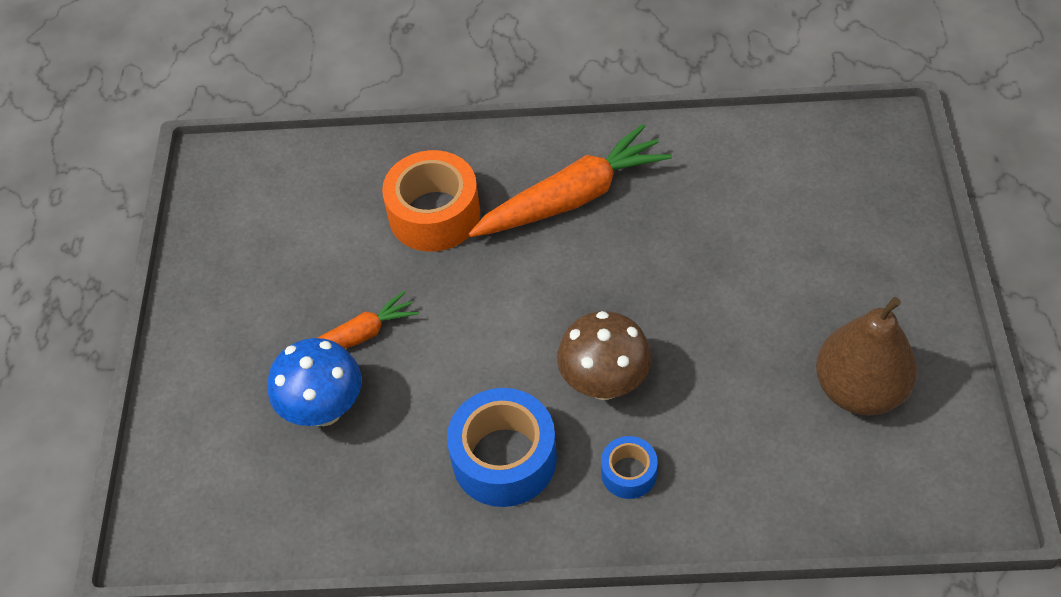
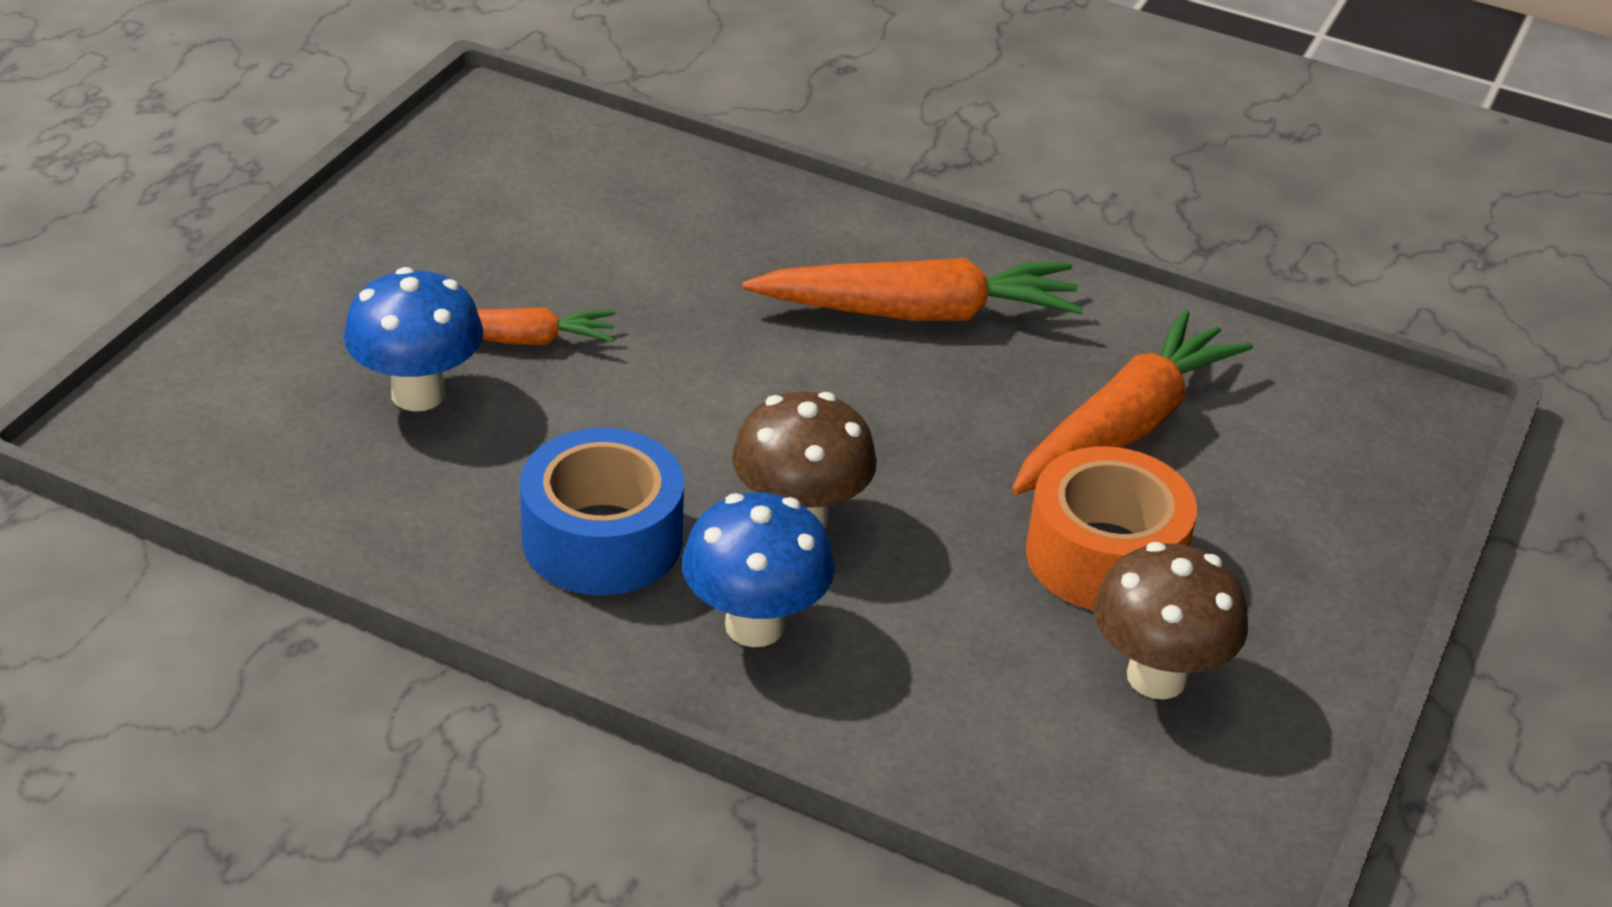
camera: 20 degrees right, 15 degrees down
orange tape [382,150,480,252] -> orange tape moved to [1026,446,1197,611]
blue tape [601,436,658,499] -> blue mushroom [682,493,835,647]
brown pear [816,297,917,415] -> brown mushroom [1094,542,1248,699]
none -> orange carrot [1011,310,1253,495]

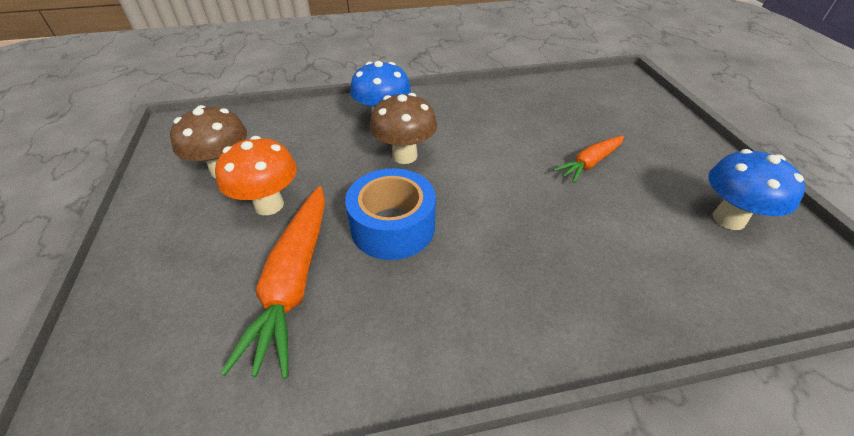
camera: 145 degrees right, 5 degrees up
blue mushroom [344,267,483,411] -> blue mushroom moved to [708,149,805,230]
blue tape [520,428,684,595] -> blue tape moved to [345,168,436,260]
orange carrot [742,258,1084,321] -> none
orange tape [1026,446,1197,611] -> orange mushroom [215,136,297,215]

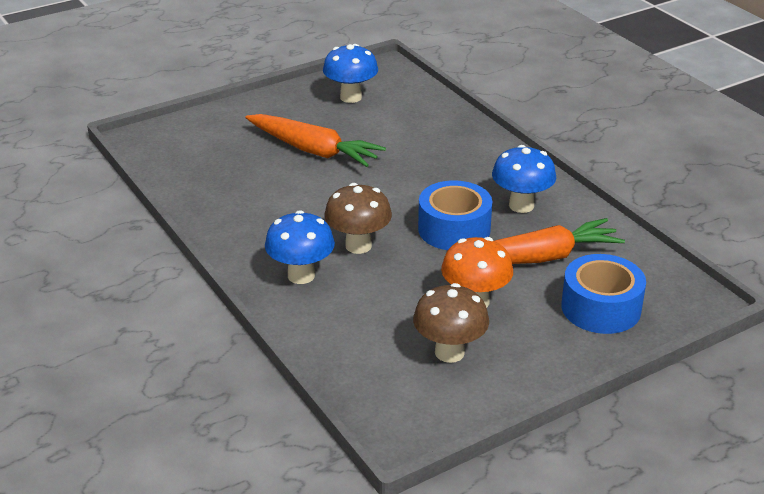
camera: 110 degrees left, 10 degrees down
orange carrot [553,136,624,183] -> orange carrot [245,114,386,167], size x1.72
none -> blue mushroom [492,145,556,213]
none -> blue tape [561,254,646,334]

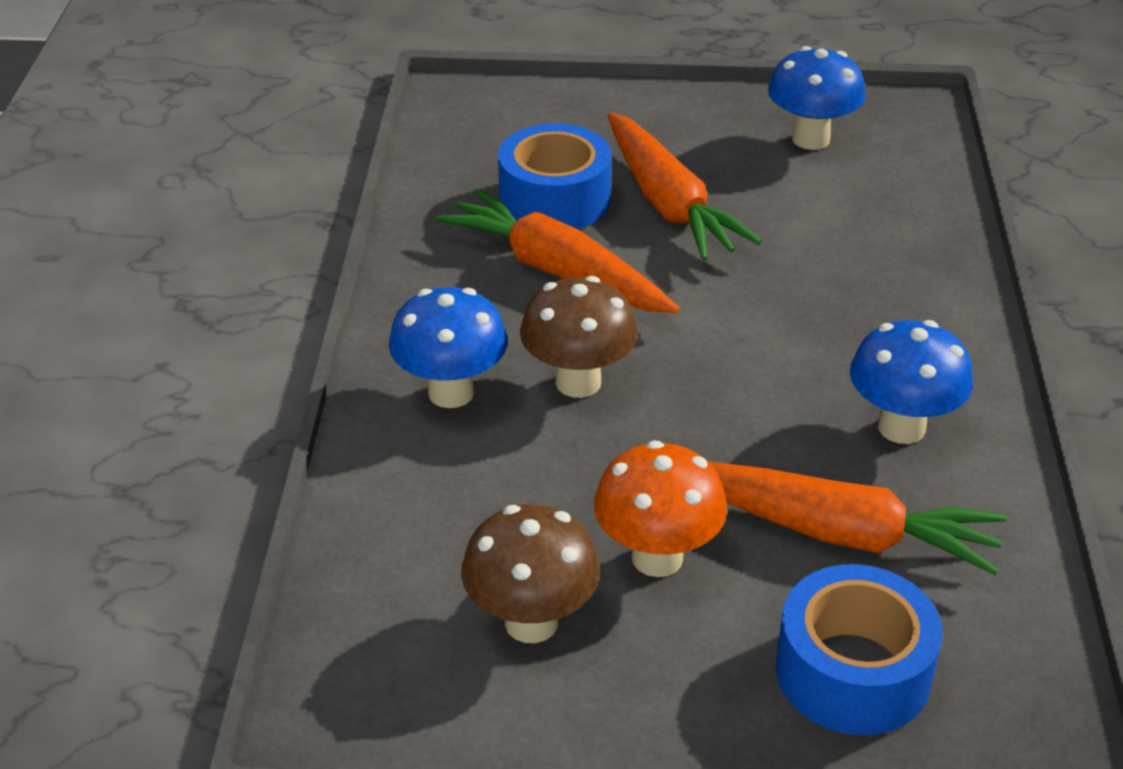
camera: 35 degrees right, 5 degrees up
blue tape [418,180,492,250] -> blue tape moved to [498,123,612,229]
none -> orange carrot [436,188,680,313]

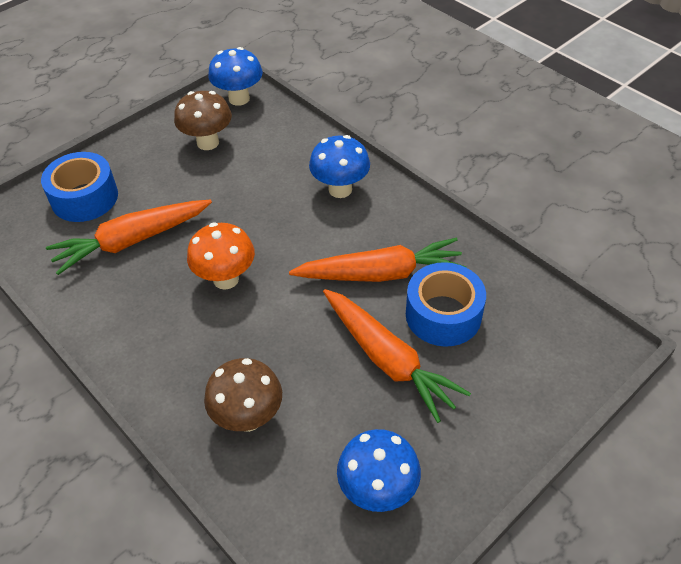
camera: 135 degrees right, 10 degrees up
brown mushroom [520,276,638,398] -> brown mushroom moved to [204,358,282,432]
orange mushroom [594,441,727,577] -> orange mushroom moved to [187,222,255,290]
orange carrot [607,112,762,260] -> orange carrot turned 150 degrees counterclockwise [323,289,471,423]
blue mushroom [850,320,973,444] -> blue mushroom moved to [208,47,263,106]

